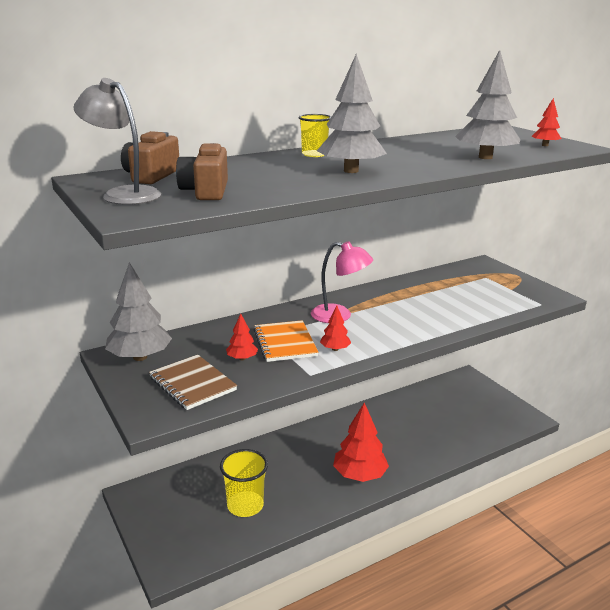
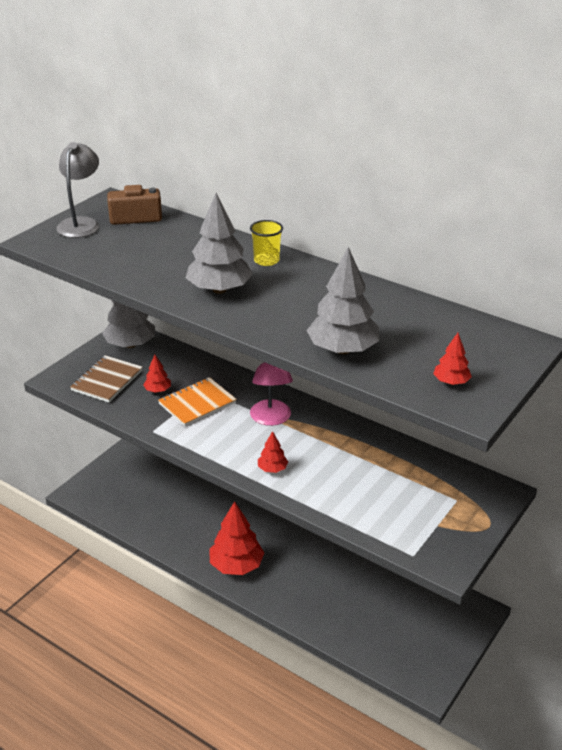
camera: 65 degrees right, 10 degrees up
brown camera [176,143,228,200] -> none
yellow cup [220,449,268,517] -> none
red tree [320,306,351,351] -> red tree moved to [258,431,288,473]

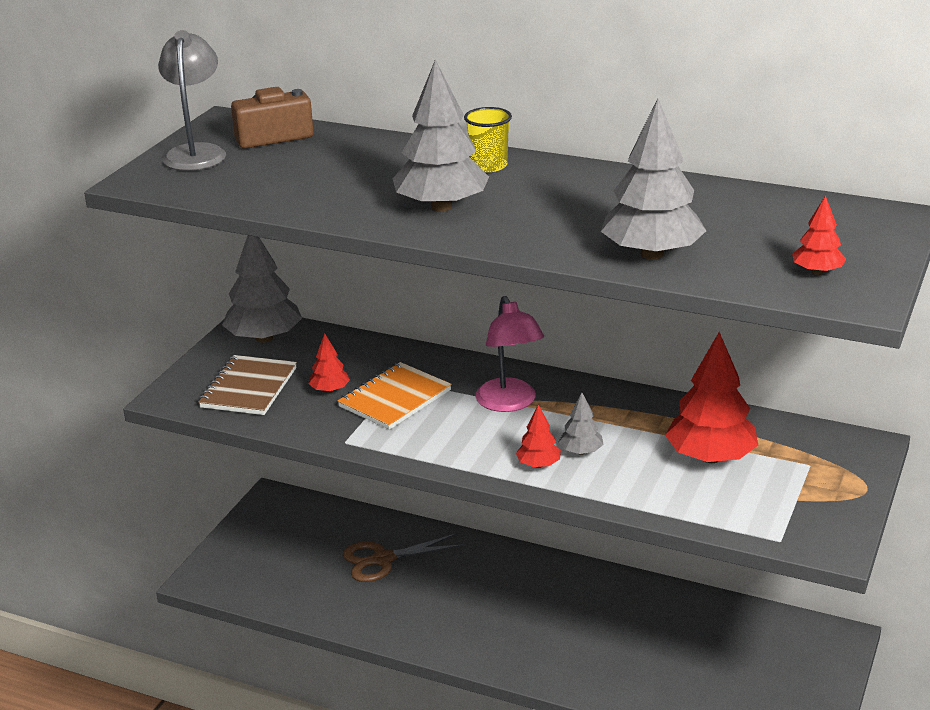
camera: 10 degrees left, 5 degrees down
red tree [209,501,264,575] -> red tree moved to [665,332,758,463]
none -> brown scissors [343,533,464,582]
none -> grey tree [559,392,604,455]

